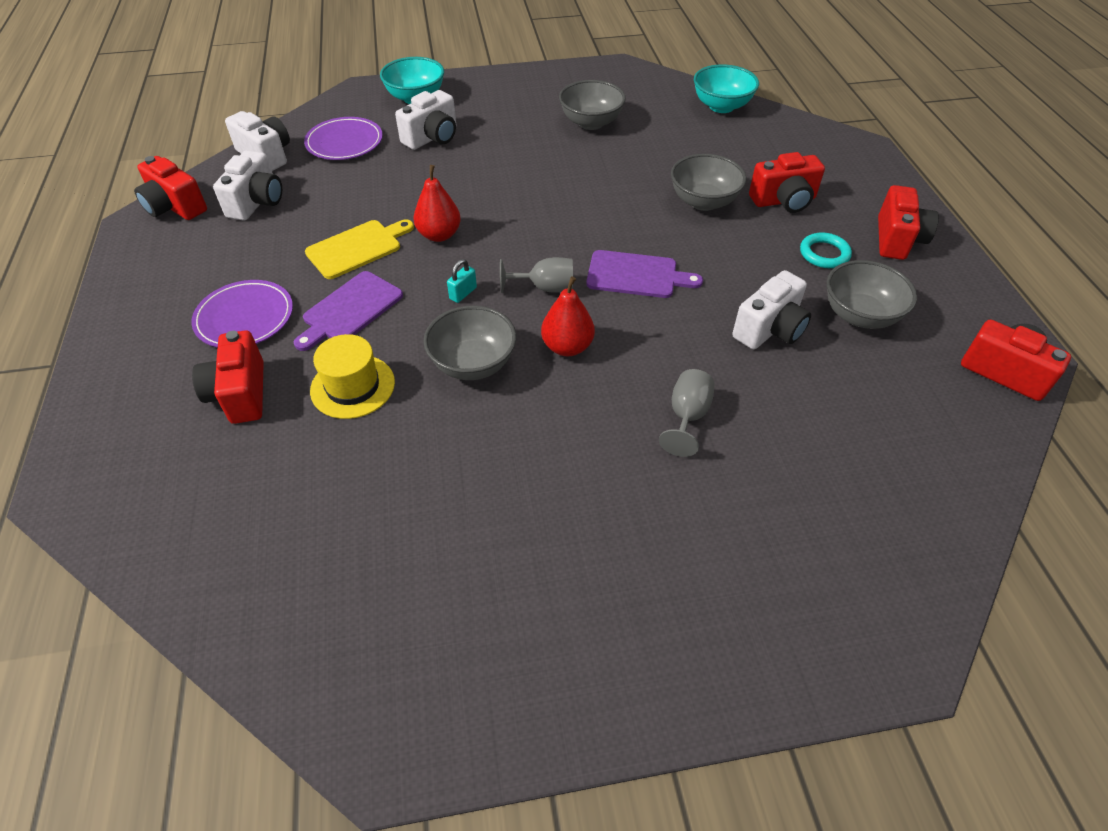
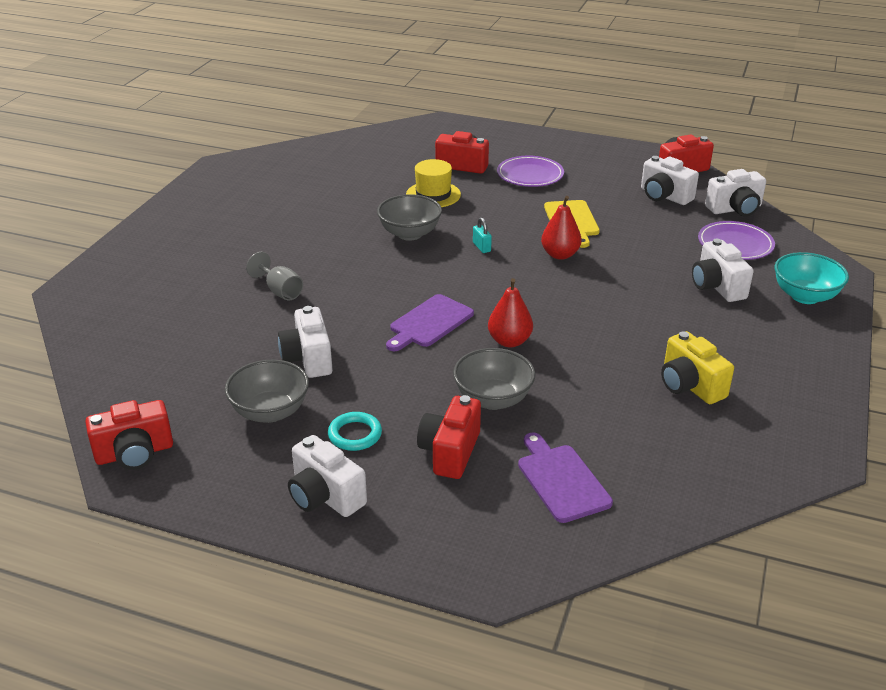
camera: 120 degrees right, 15 degrees down
purple cutting board [294,271,403,351] -> purple cutting board moved to [518,432,613,523]
grey goblet [500,257,573,293] -> none
red pear [541,276,595,356] -> red pear moved to [488,278,533,348]
grey bowl [559,80,626,130] -> yellow camera [661,331,734,404]
turquoise bowl [694,64,759,113] -> none
red camera [878,185,939,260] -> white camera [288,435,367,517]

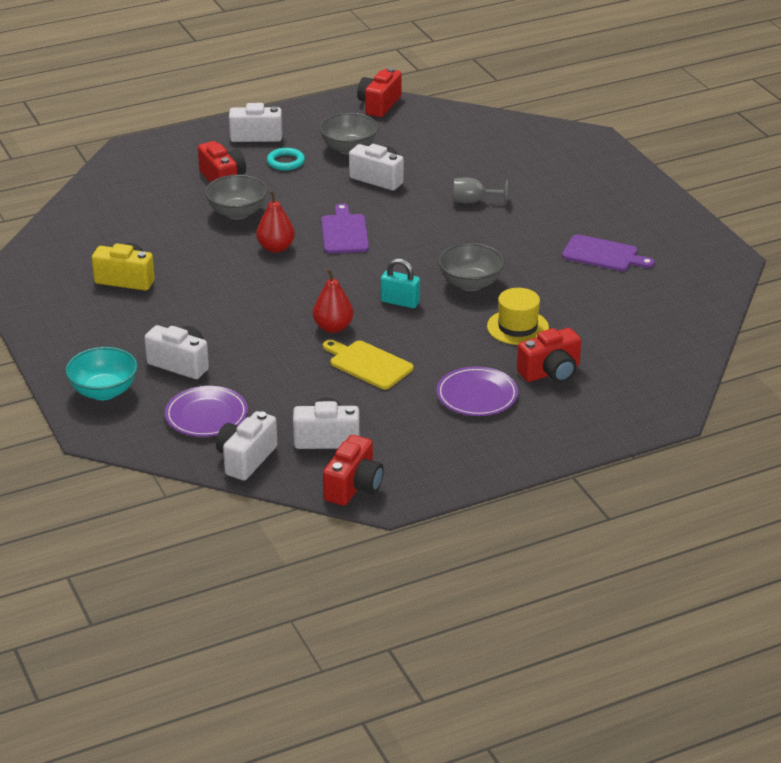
camera: 135 degrees right, 0 degrees up
turquoise padlock [473,217,492,253] -> turquoise padlock [381,258,420,308], size x1.53
purple cutting board [518,432,613,523] -> purple cutting board moved to [562,234,655,271]

